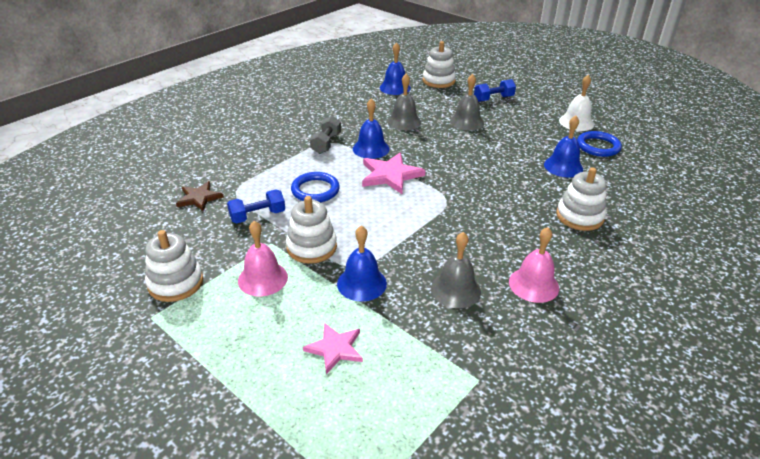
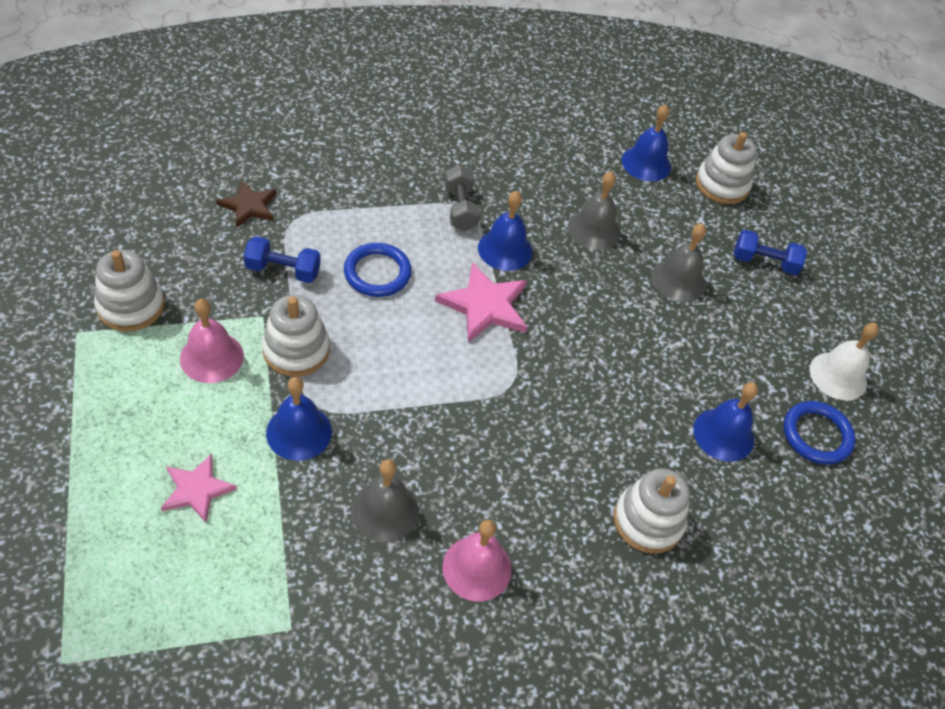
camera: 30 degrees right, 15 degrees up
grey dumbbell [310,116,341,154] -> grey dumbbell turned 60 degrees counterclockwise [445,165,480,231]

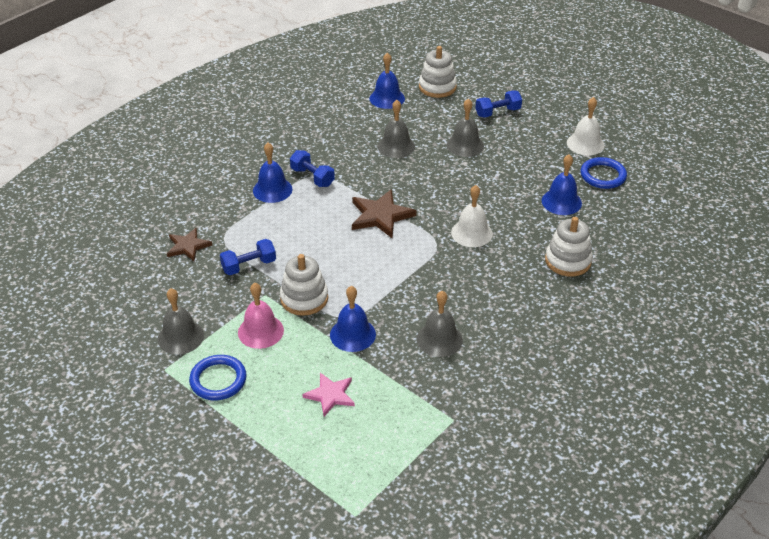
camera: 30 degrees left, 10 degrees down
white stacking toy [94,250,165,332] -> grey bell [158,288,204,354]
blue ring [344,243,412,297] -> blue ring moved to [189,355,247,400]
pink star [435,262,527,343] -> brown star [352,189,417,238]
pink bell [443,519,512,601] -> none
grey dumbbell [445,165,480,231] -> blue dumbbell [290,150,335,187]
blue bell [478,191,533,271] -> blue bell moved to [253,143,292,203]
none -> white bell [451,185,493,247]

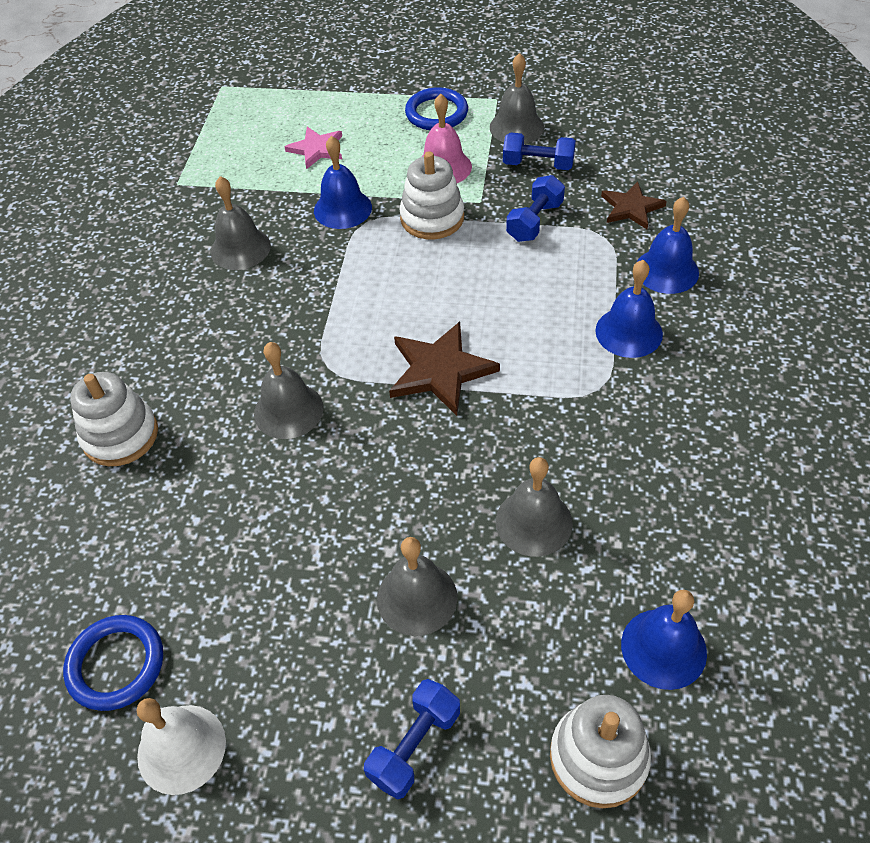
camera: 150 degrees right, 10 degrees up
blue dumbbell [290,150,335,187] -> blue dumbbell moved to [503,132,576,170]
white bell [451,185,493,247] -> grey bell [254,342,323,439]
blue bell [542,154,582,215] -> blue bell moved to [636,197,699,294]

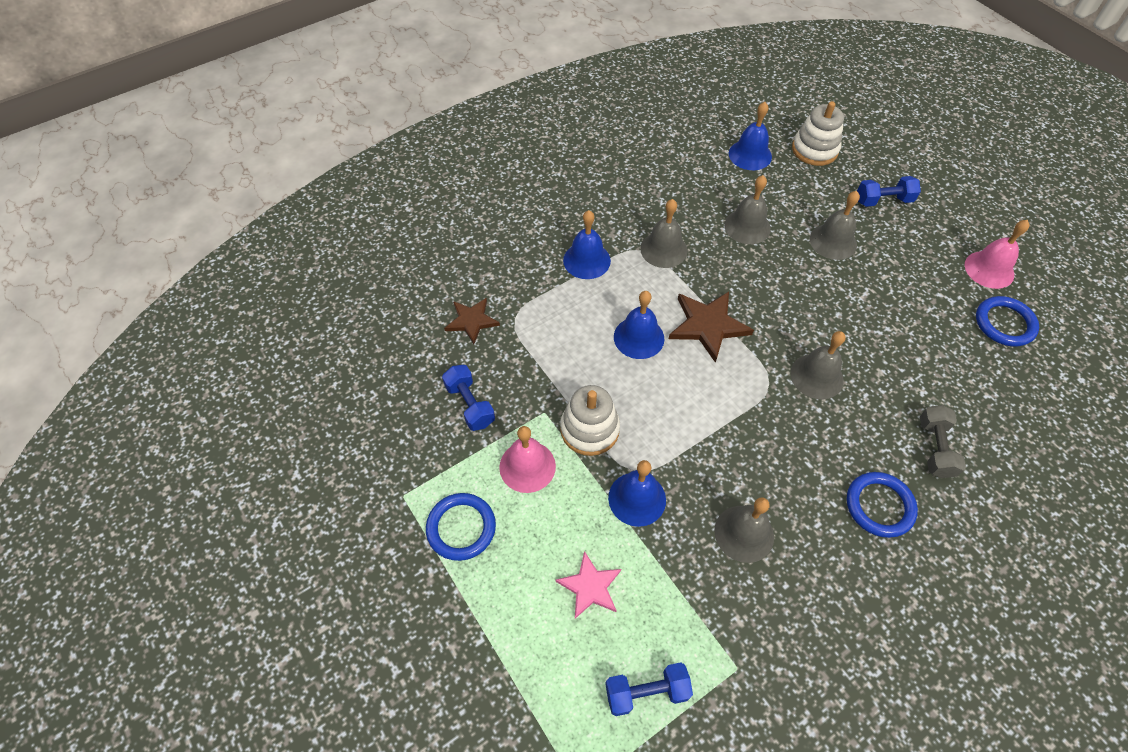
camera: 135 degrees left, 5 degrees up
white stacking toy [70,372,158,466] -> grey dumbbell [920,405,966,478]
white bell [137,698,226,795] -> pink bell [965,220,1030,289]
grey bell [490,53,544,144] -> grey bell moved to [640,199,687,268]
blue dumbbell [506,175,565,242] -> blue dumbbell moved to [605,662,693,716]
blue bell [636,197,699,294] -> blue bell moved to [614,291,664,359]
none -> blue ring [847,472,918,538]

